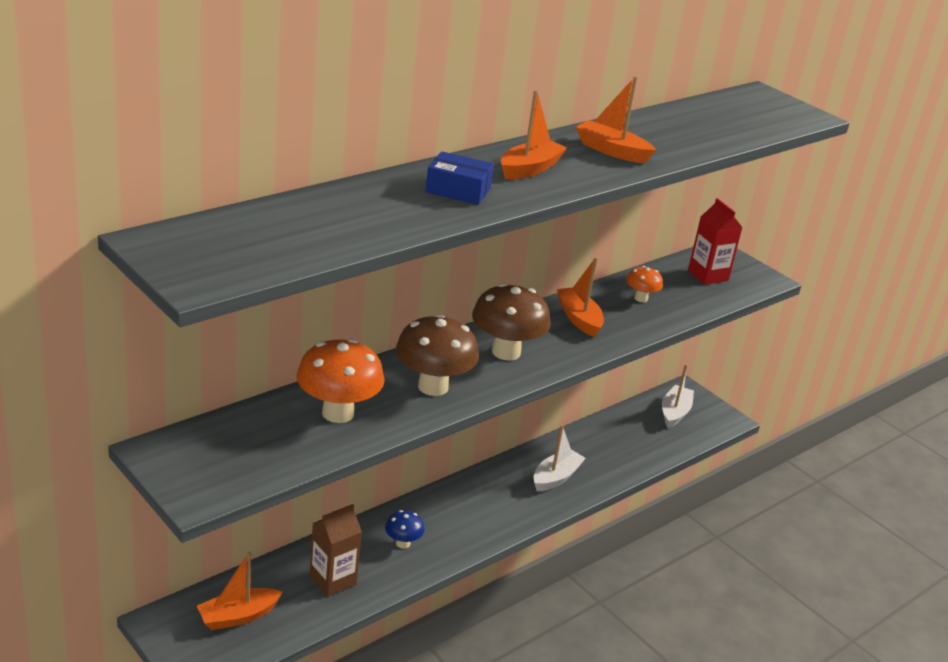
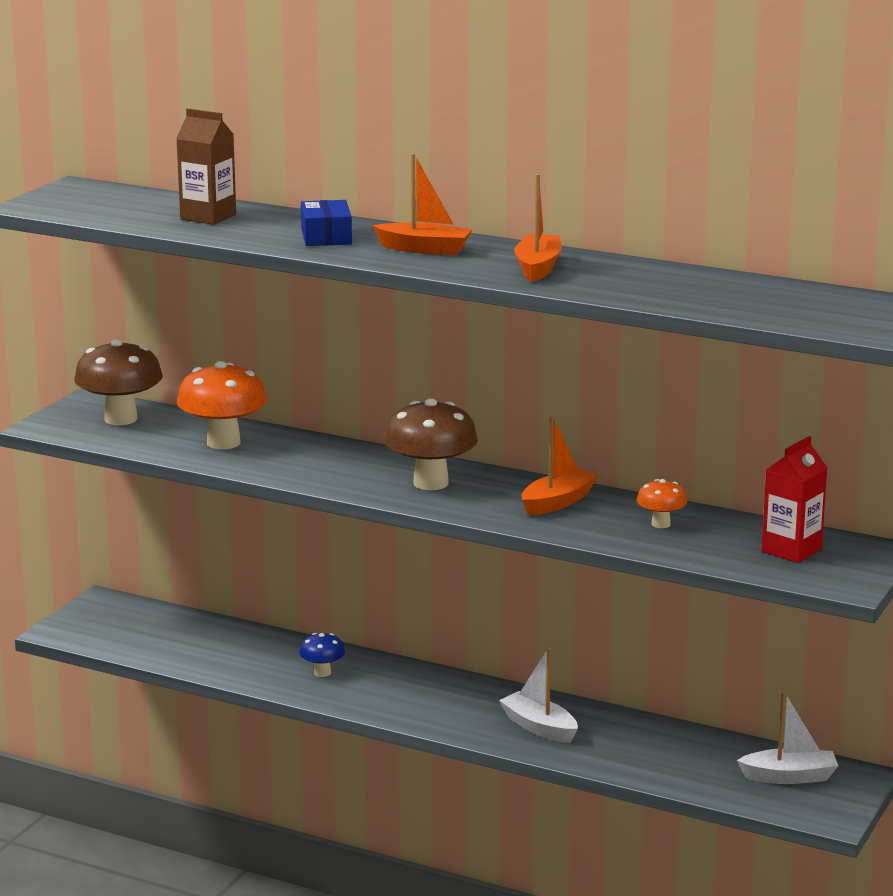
camera: 70 degrees right, 10 degrees down
orange boat [197,552,283,630] -> none
brown carton [310,504,362,597] -> brown carton moved to [176,108,236,225]
brown mushroom [396,314,479,396] -> brown mushroom moved to [74,339,163,425]
white boat [534,425,586,492] -> white boat turned 150 degrees counterclockwise [499,648,578,743]

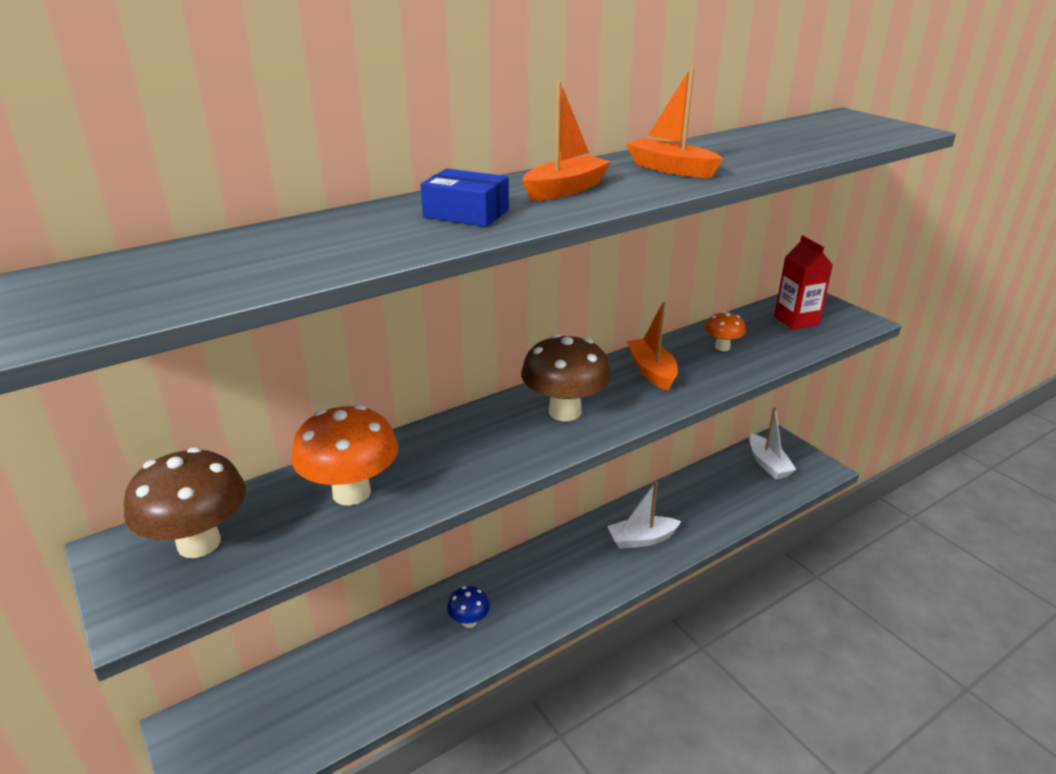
camera: 60 degrees left, 10 degrees up
brown carton [176,108,236,225] -> none
white boat [737,691,838,784] -> white boat turned 135 degrees clockwise [750,407,796,479]

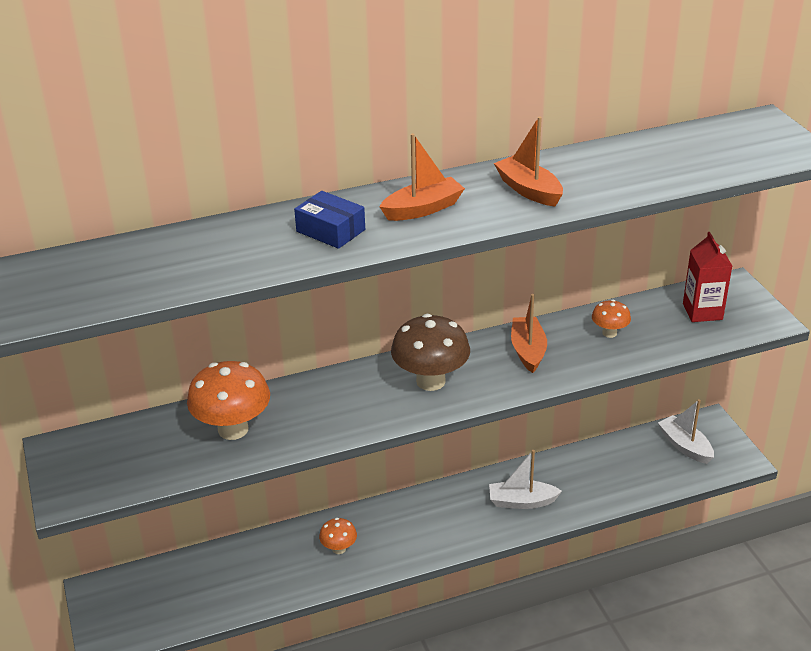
camera: 15 degrees right, 5 degrees up
brown mushroom [124,447,246,558] -> none
blue mushroom [447,586,490,628] -> orange mushroom [319,518,357,554]
white boat [750,407,796,479] -> white boat turned 150 degrees clockwise [658,399,714,464]

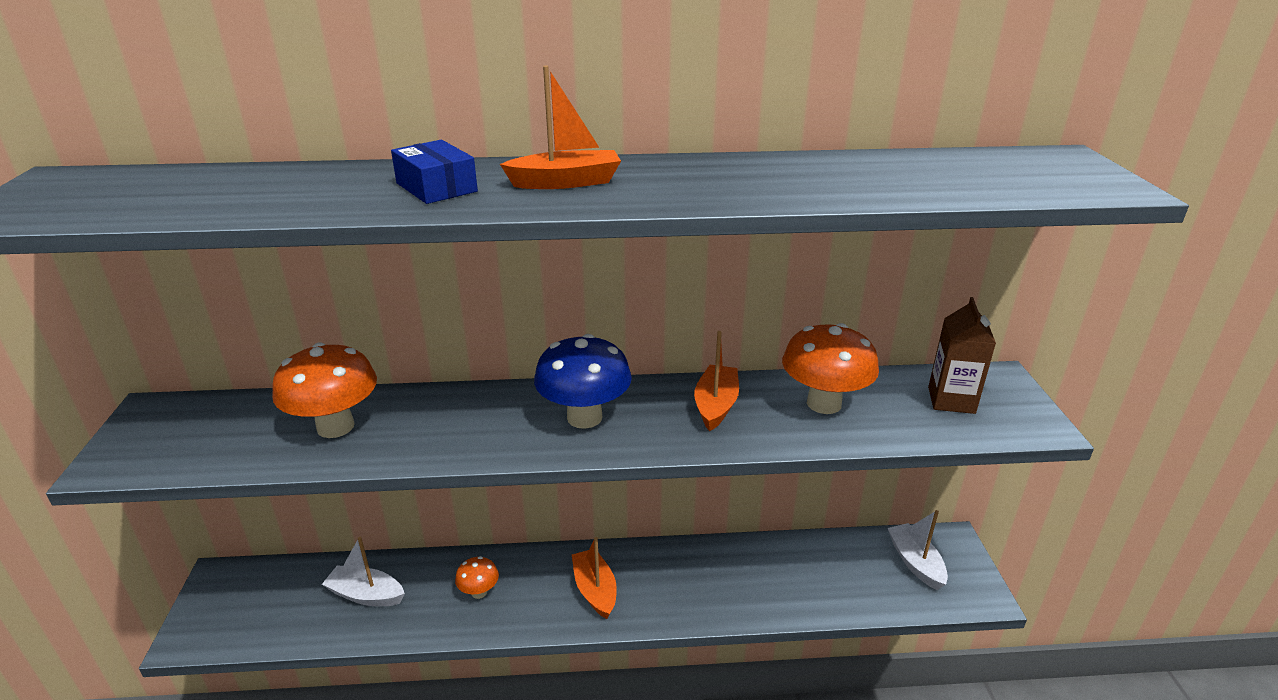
camera: 15 degrees right, 5 degrees down
brown mushroom [391,314,470,391] -> blue mushroom [534,334,632,429]
white boat [489,450,562,509] -> white boat moved to [322,537,405,606]
orange boat [494,117,563,207] -> orange boat moved to [572,537,617,619]
orange mushroom [592,300,631,338] -> orange mushroom [782,323,879,414], size x1.92
red carton [683,232,732,322] -> brown carton [928,297,996,414]

